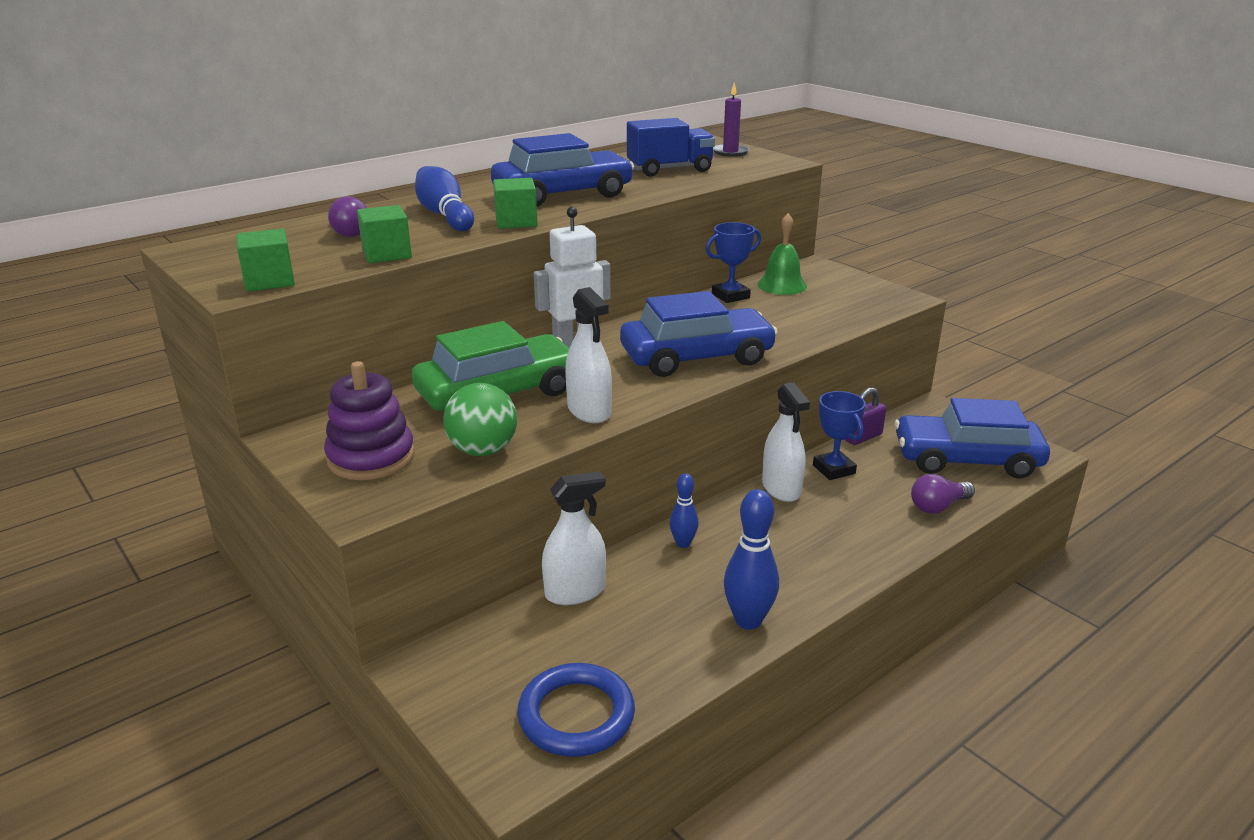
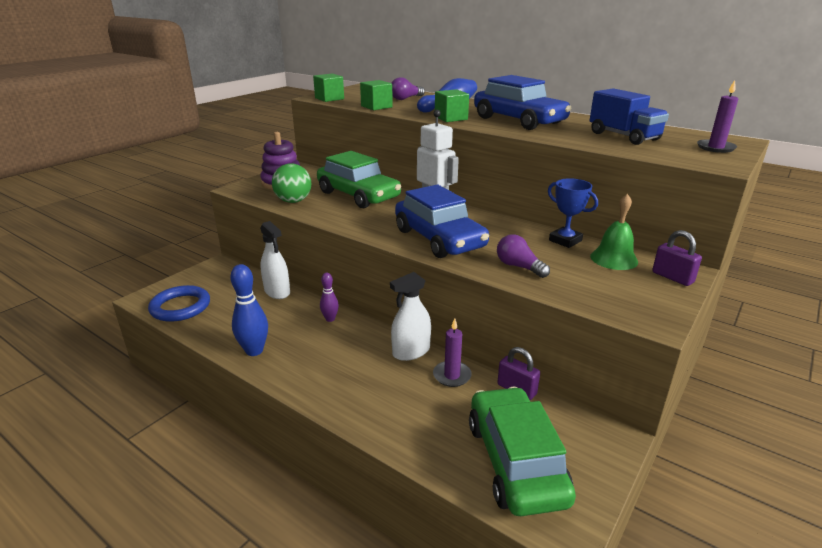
camera: 75 degrees right, 0 degrees up
white spray bottle [565,287,612,423] -> none
blue bowling pin [670,473,699,548] -> purple bowling pin [320,273,339,322]
blue trophy [813,391,866,480] -> purple candle [433,319,472,387]
blue car [894,398,1050,479] -> green car [469,387,576,516]
purple light bulb [911,474,975,514] -> purple light bulb moved to [497,234,550,278]
none -> purple padlock [652,230,702,286]

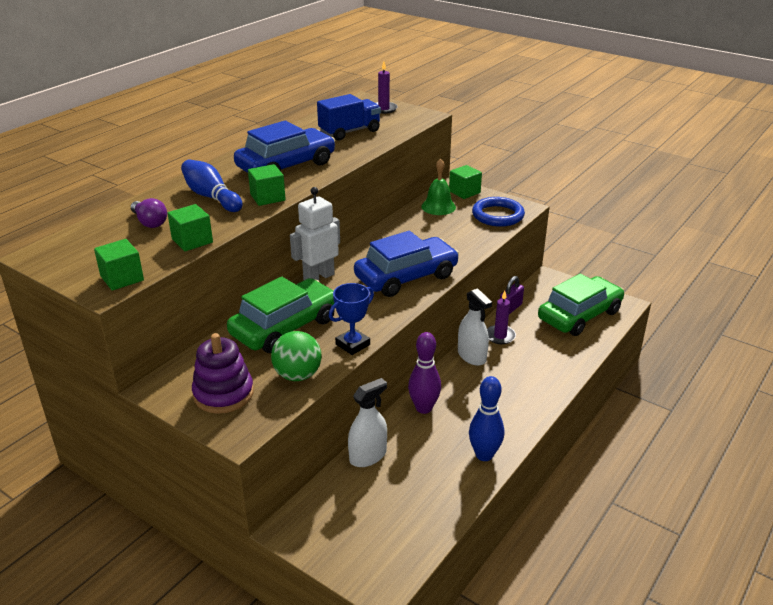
camera: 90 degrees left, 5 degrees up
blue ring [148,285,210,322] -> blue ring moved to [472,197,525,227]
purple bowling pin [320,273,339,322] -> purple bowling pin [408,332,441,414], size x1.69
green car [469,387,576,516] -> green car turned 150 degrees clockwise [538,274,624,336]
purple light bulb [497,234,550,278] -> none
blue trophy [548,178,598,248] -> blue trophy moved to [329,283,374,355]
purple padlock [652,230,702,286] -> green cube [449,165,482,199]

